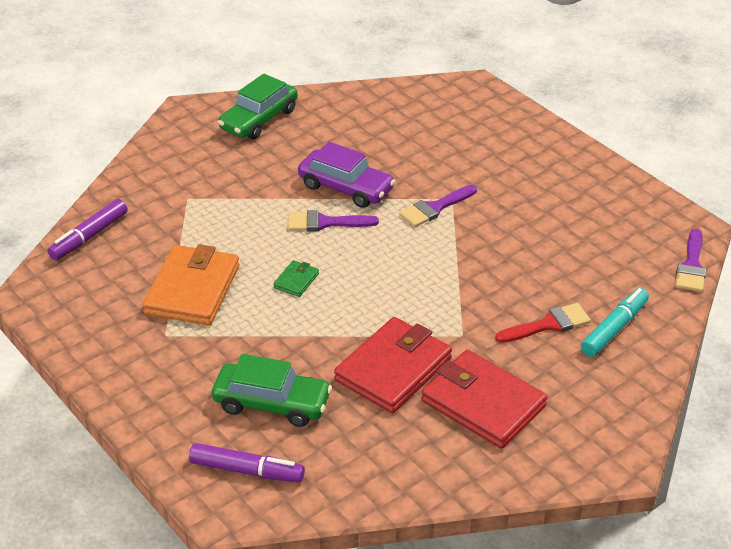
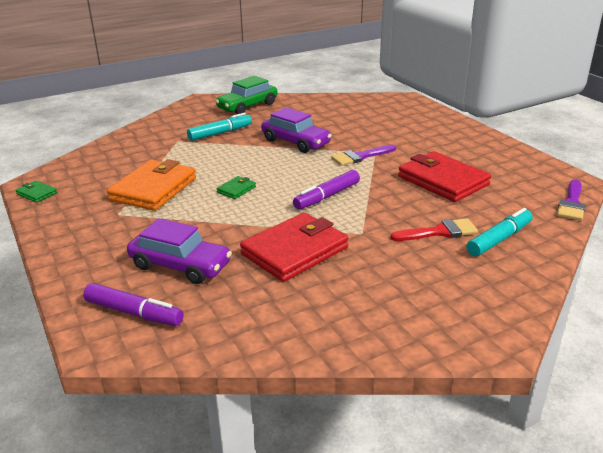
camera: 10 degrees right, 10 degrees down
purple marker [48,199,128,260] -> purple marker moved to [293,170,360,210]
green car [212,354,332,427] -> purple car [127,218,232,284]
purple brush [288,210,379,231] -> none
red wallet [421,350,547,449] -> red wallet moved to [398,151,491,202]
none -> green wallet [16,181,57,203]
none -> turquoise marker [187,113,252,141]

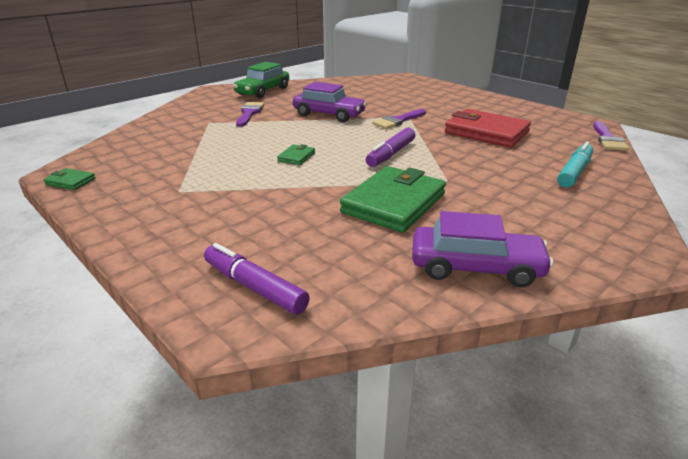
camera: 15 degrees left, 0 degrees up
purple marker [83,283,184,326] -> purple marker turned 150 degrees counterclockwise [204,243,310,315]
orange wallet [107,159,196,211] -> none
purple car [127,218,232,284] -> purple car moved to [412,211,554,287]
turquoise marker [187,113,252,141] -> purple brush [236,102,264,127]
red wallet [240,212,348,282] -> green wallet [340,166,446,233]
red brush [390,218,478,241] -> none

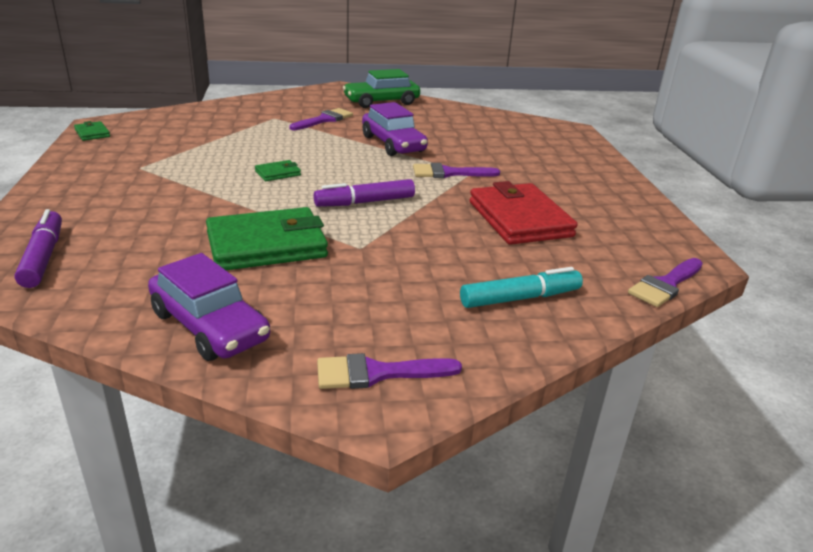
camera: 35 degrees right, 0 degrees up
none -> purple brush [317,353,462,389]

